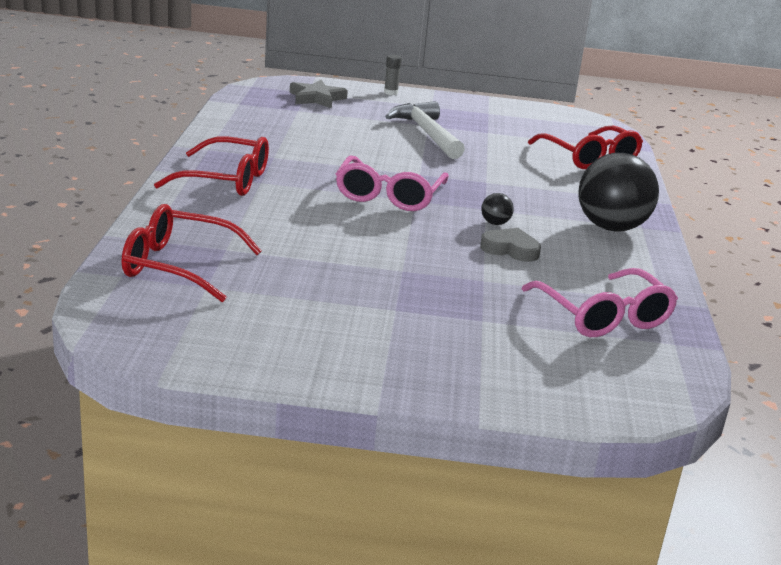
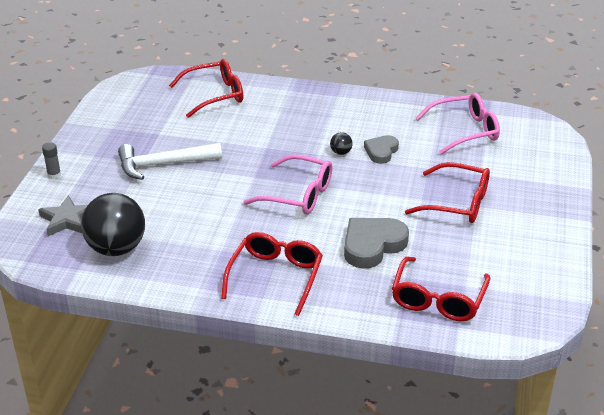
camera: 80 degrees left, 10 degrees up
black ball [578,153,659,232] -> black ball moved to [81,193,145,256]
none -> grey heart [344,218,409,269]
none -> red glasses [405,162,490,223]

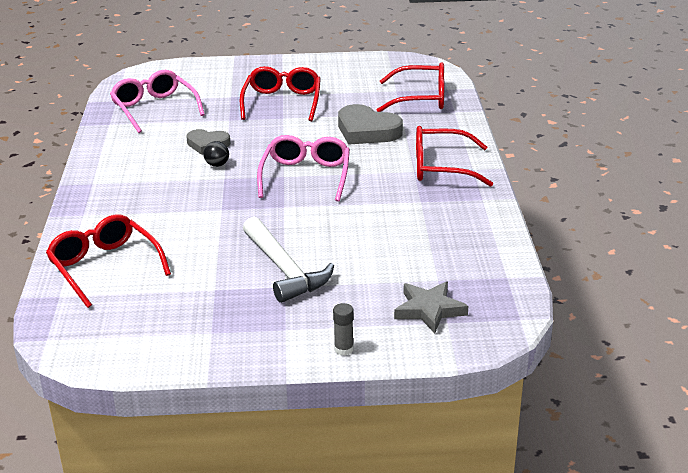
camera: 105 degrees left, 5 degrees down
black ball [81,193,145,256] -> none

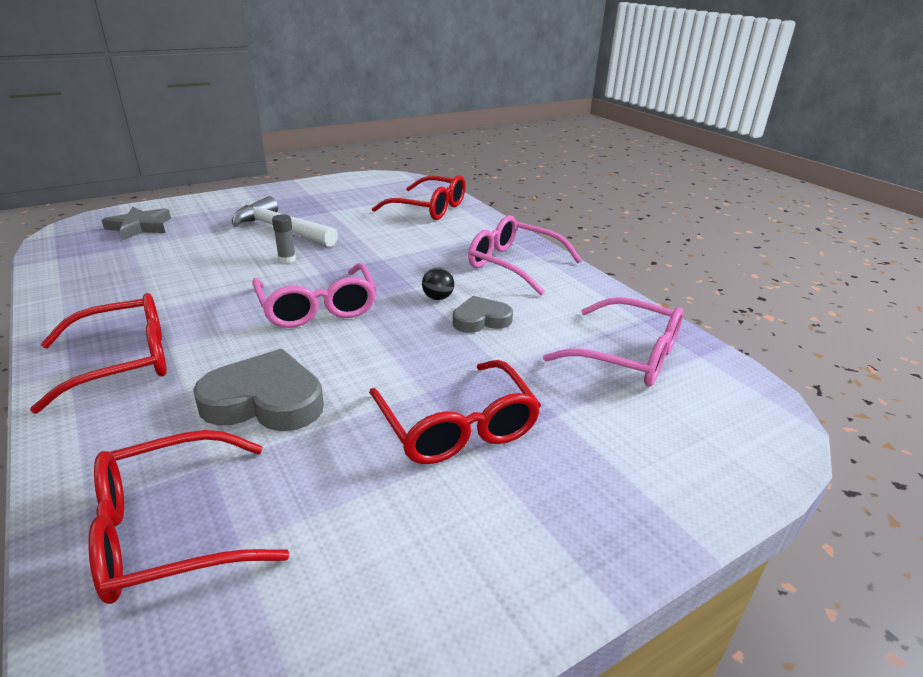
camera: 150 degrees right, 0 degrees up
grey glue stick [333,303,354,356] -> grey glue stick moved to [272,214,296,263]
none -> pink glasses [468,215,582,295]

